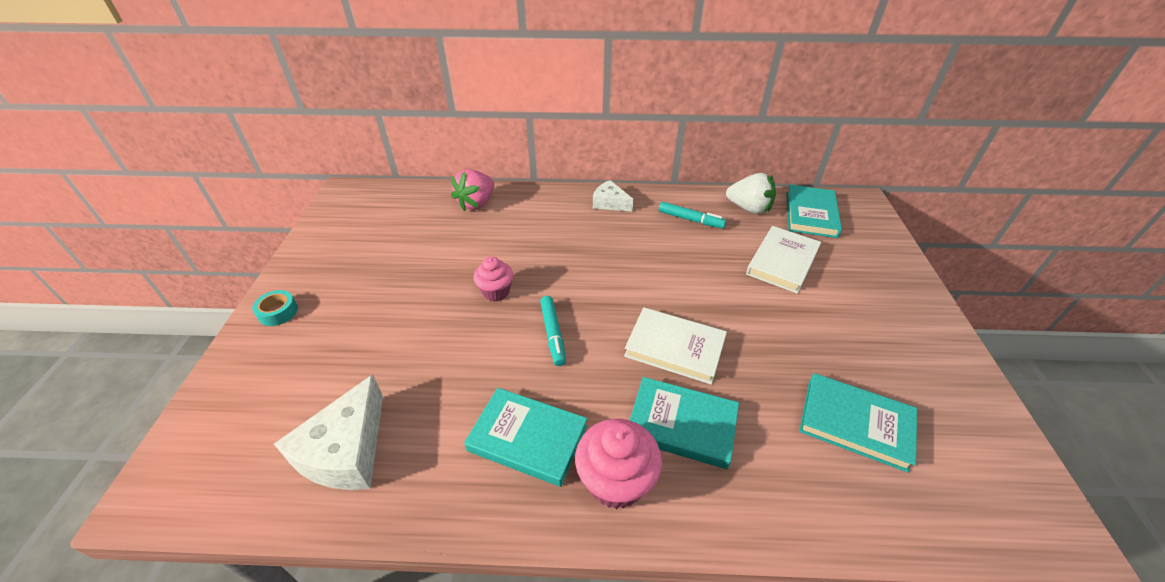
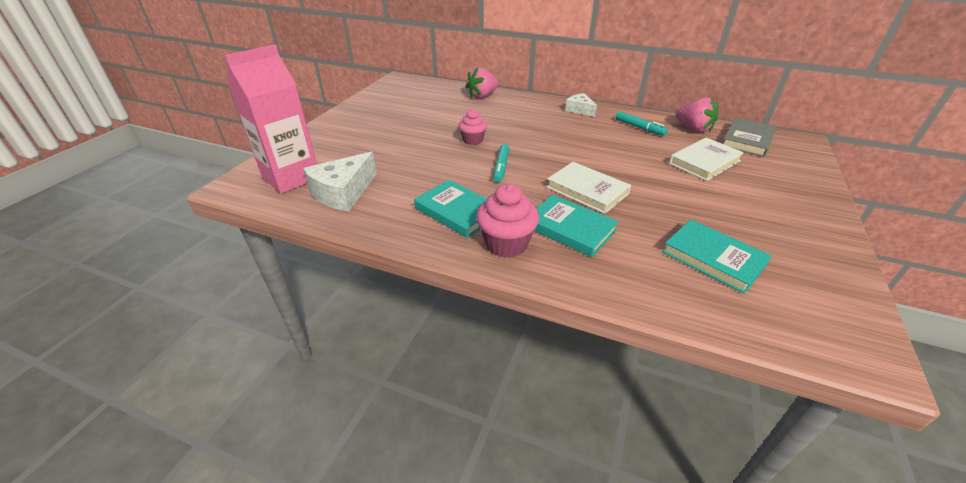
camera: 20 degrees right, 5 degrees down
turquoise tape [252,290,298,326] -> none
white strawberry [726,173,776,214] -> pink strawberry [676,97,718,133]
turquoise book [786,185,842,238] -> grey book [722,118,777,157]
none -> pink carton [224,44,317,194]

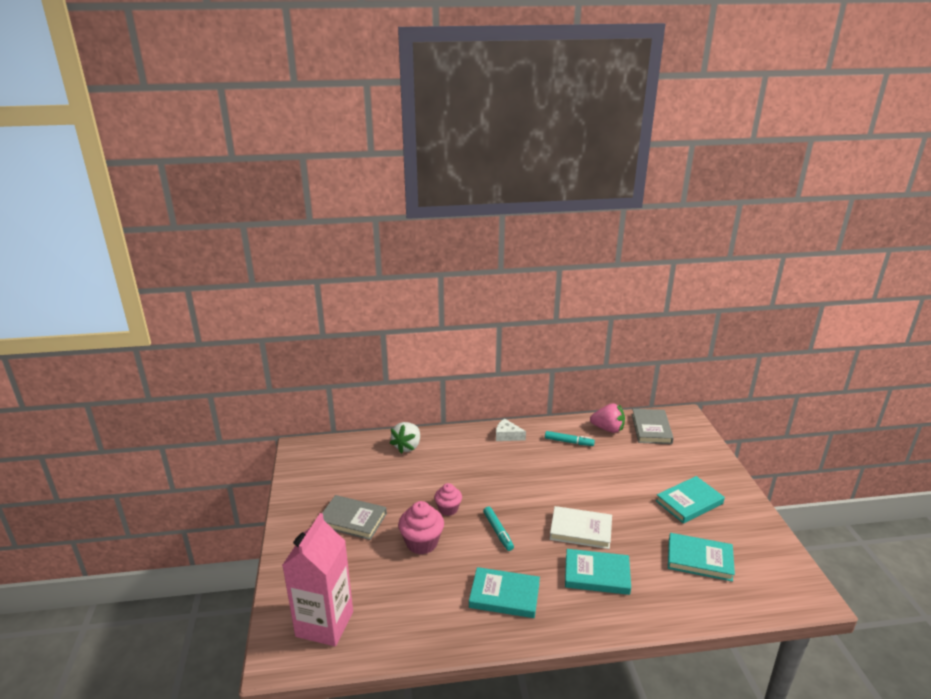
camera: 30 degrees left, 10 degrees down
white cheese [303,152,377,212] -> none
pink strawberry [466,67,498,99] -> white strawberry [390,422,420,454]
pink cupcake [476,184,539,258] -> pink cupcake moved to [398,501,444,555]
white book [669,138,744,181] -> none
none -> grey book [322,495,387,540]
none -> turquoise book [656,476,725,524]

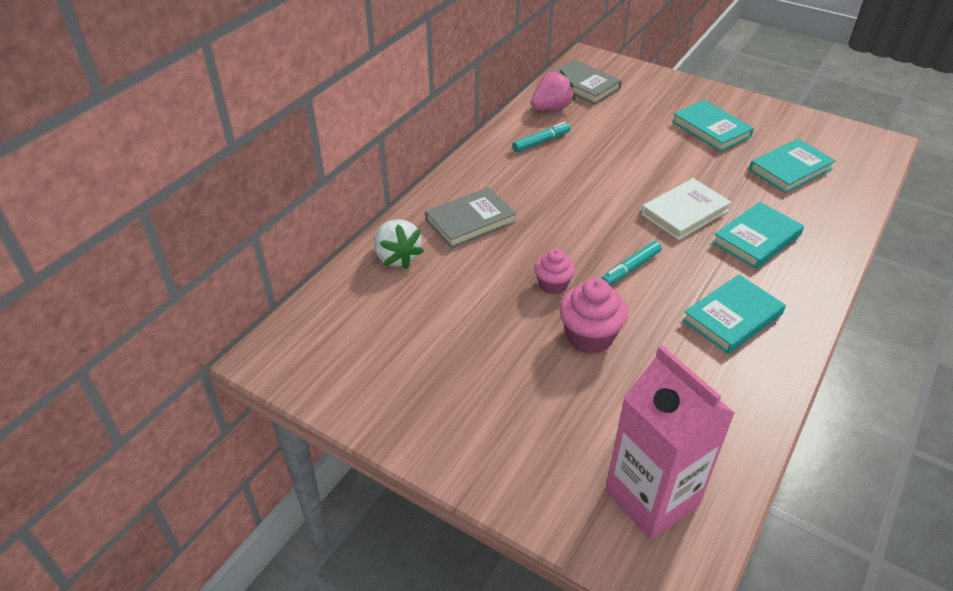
camera: 50 degrees left, 15 degrees up
grey book [322,495,387,540] -> grey book moved to [425,187,516,248]
turquoise marker [483,506,514,551] -> turquoise marker turned 120 degrees clockwise [601,241,661,285]
white cheese [496,419,526,441] -> none
turquoise book [656,476,725,524] -> turquoise book turned 45 degrees counterclockwise [672,100,754,152]

